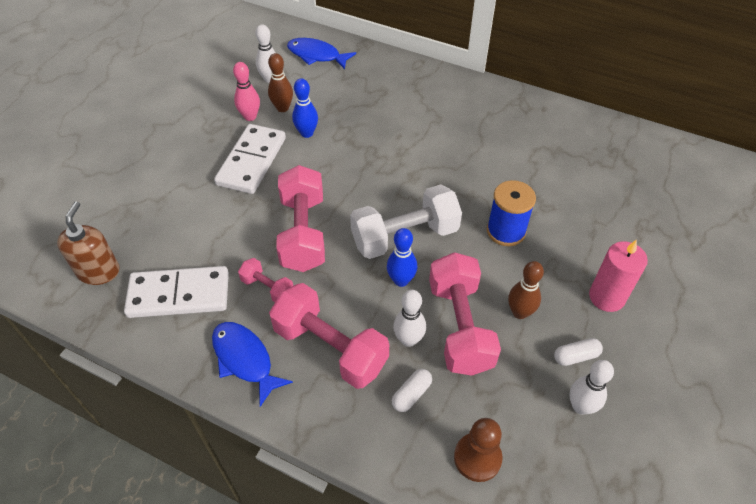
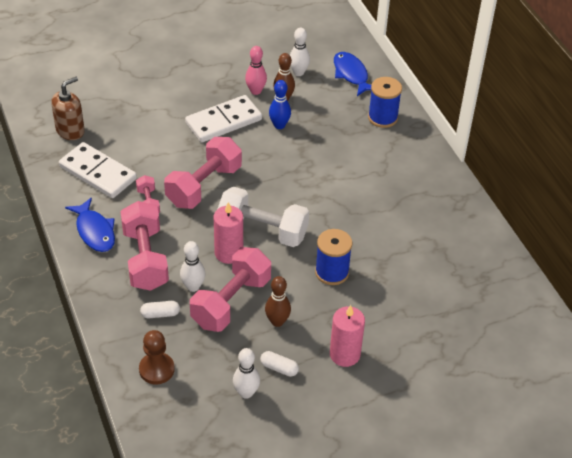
camera: 40 degrees right, 5 degrees down
blue fish [212,322,293,407] -> blue fish turned 150 degrees clockwise [65,197,115,252]
blue bowling pin [387,228,418,287] -> pink candle [214,202,243,264]
none -> blue spool [368,77,402,128]

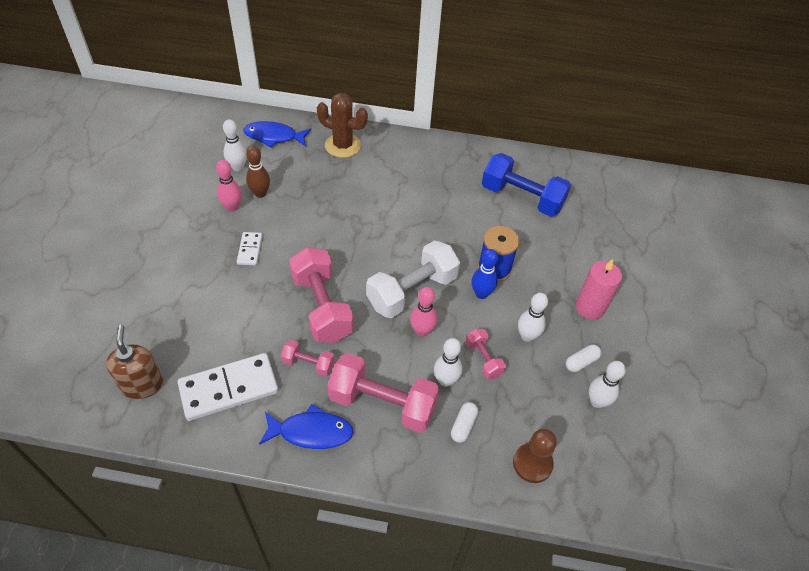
camera: 60 degrees left, 5 degrees up
white domino [185,95,262,142] -> white domino [237,232,262,265], size x0.51
pink dumbbell [190,247,271,332] -> pink dumbbell [466,329,506,379], size x0.50
pink candle [214,202,243,264] -> pink bowling pin [410,287,437,337]
brown bowling pin [265,276,291,327] -> white bowling pin [518,293,548,342]
blue bowling pin [269,80,291,129] -> blue bowling pin moved to [471,249,498,299]
blue spool [368,77,402,128] -> brown cactus [317,93,368,158]
none -> blue dumbbell [482,153,571,217]

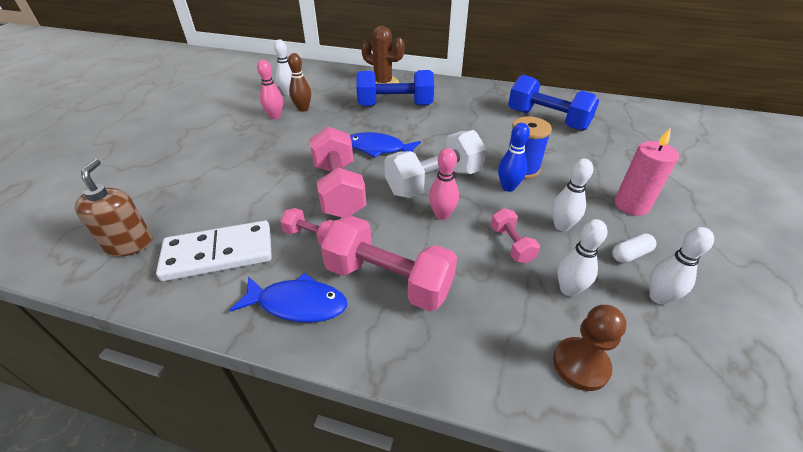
camera: 10 degrees right, 10 degrees down
white domino [237,232,262,265] -> none
blue fish [243,121,311,148] -> blue fish moved to [350,132,421,158]
white bowling pin [434,338,462,387] -> white bowling pin moved to [557,219,607,296]
white capsule [451,402,478,443] -> none
none -> blue dumbbell [356,70,434,106]

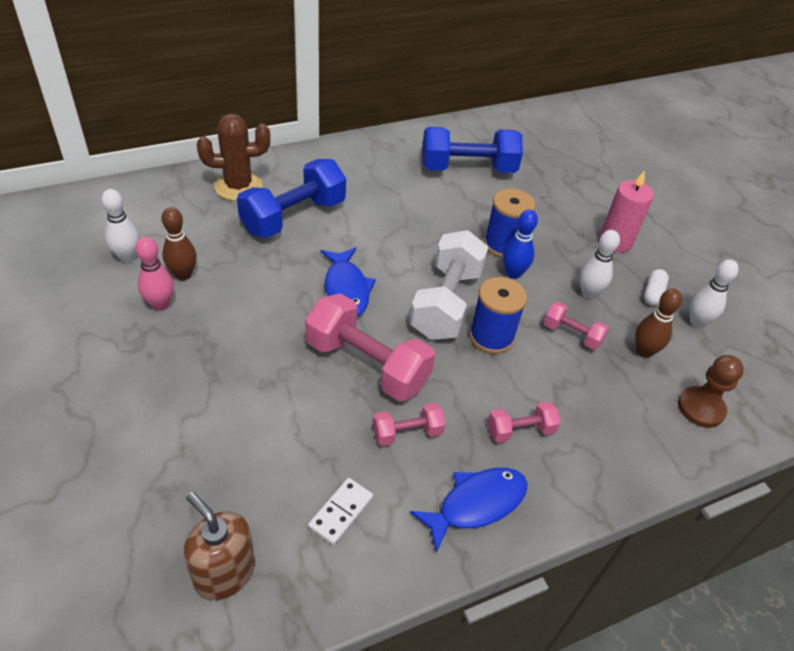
camera: 45 degrees left, 5 degrees up
white domino [156,220,272,281] -> white domino [308,478,373,545], size x0.51
pink dumbbell [321,216,457,312] -> pink dumbbell [488,401,561,443], size x0.50
blue fish [350,132,421,158] -> blue fish turned 75 degrees counterclockwise [320,247,376,316]
pink bowling pin [429,148,459,220] -> blue spool [469,277,527,354]
white bowling pin [557,219,607,296] -> brown bowling pin [635,289,683,358]

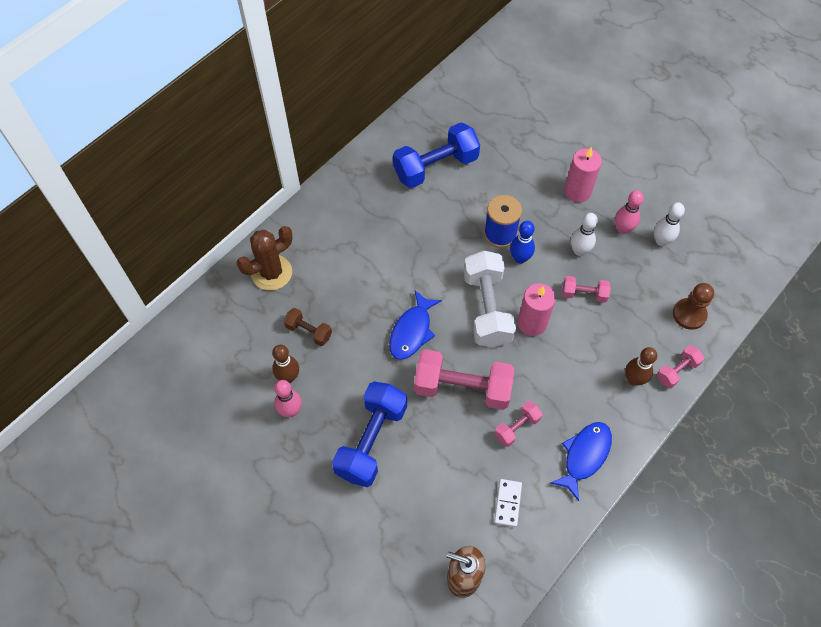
camera: 20 degrees left, 15 degrees up
white bowling pin [101,189,140,263] -> none
blue dumbbell [237,159,346,238] -> blue dumbbell moved to [332,382,407,487]
blue fish [320,247,376,316] -> blue fish turned 60 degrees clockwise [389,290,442,360]
blue spool [469,277,527,354] -> pink candle [518,283,556,336]
pink dumbbell [488,401,561,443] -> pink dumbbell moved to [657,345,704,388]
brown bowling pin [635,289,683,358] -> brown bowling pin moved to [625,347,657,386]
white capsule [644,269,669,306] -> pink bowling pin [615,190,644,234]
none -> brown dumbbell [284,308,332,346]

